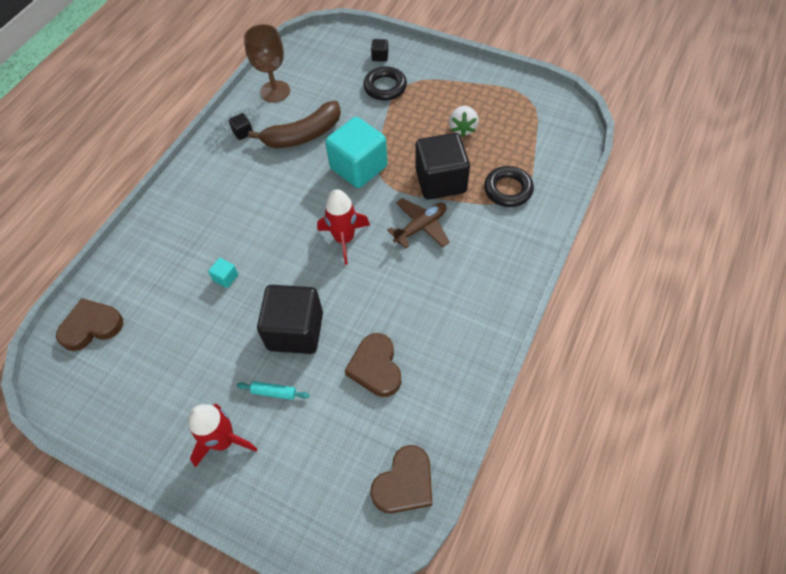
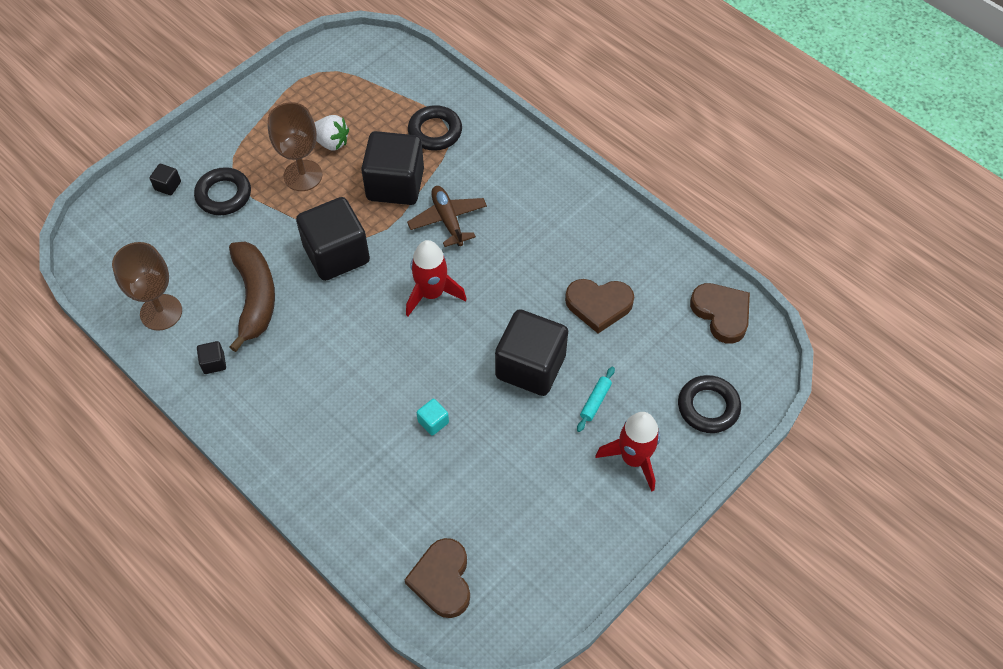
camera: 75 degrees left, 0 degrees up
turquoise cube [325,117,388,188] -> black cube [296,197,370,281]
none -> brown goblet [268,102,322,191]
none -> black ring [678,375,741,433]

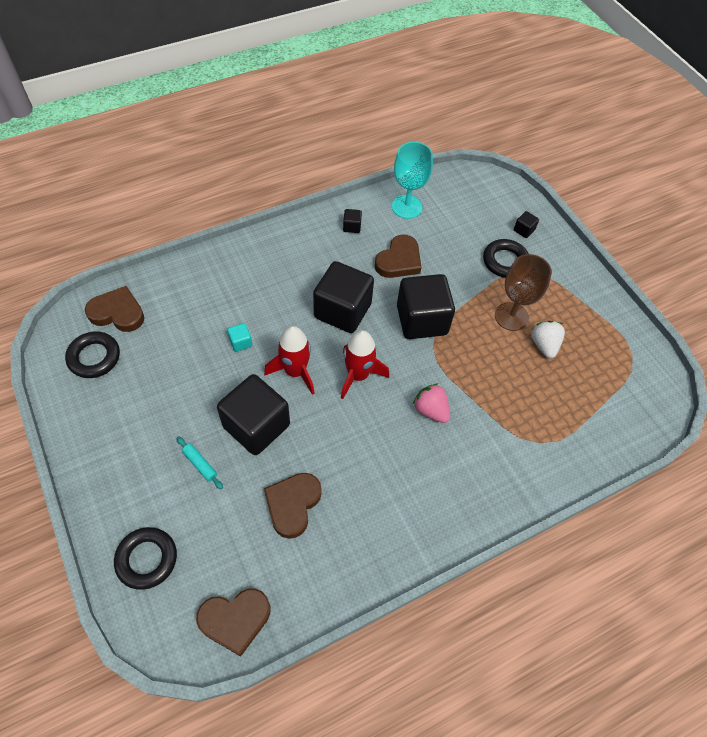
camera: 105 degrees right, 0 degrees up
brown goblet [112,242,182,331] -> turquoise goblet [392,142,433,219]
brown banana [229,241,275,352] -> brown heart [375,234,421,278]
white strawberry [315,115,349,150] -> white strawberry turned 135 degrees clockwise [531,321,565,359]
black cube [361,131,424,205] -> black cube moved to [313,261,374,333]
brown plane [407,186,487,247] -> pink strawberry [413,383,450,423]
black ring [408,105,462,151] -> black ring moved to [65,331,120,378]
red rocket [596,412,660,492] -> red rocket moved to [264,326,314,395]

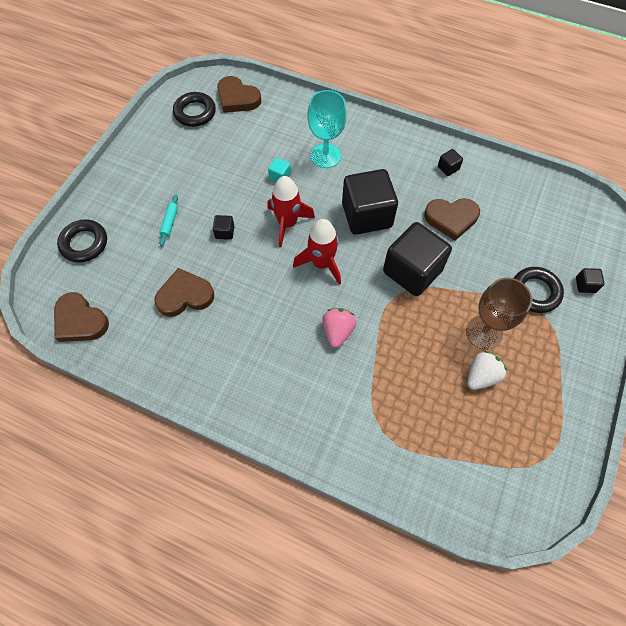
camera: 55 degrees right, 5 degrees up
brown heart [85,286,144,332] -> brown heart turned 150 degrees clockwise [217,76,261,113]
black cube [217,374,290,455] -> black cube [213,215,235,240], size x0.40
turquoise goblet [392,142,433,219] -> turquoise goblet moved to [308,90,347,168]

